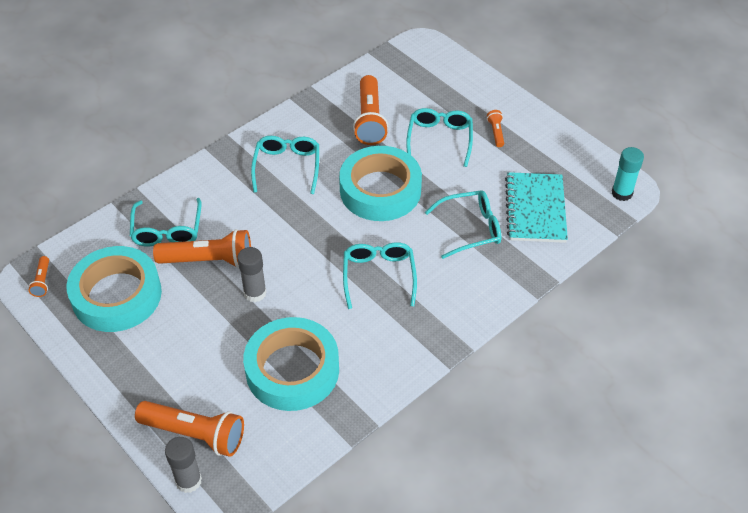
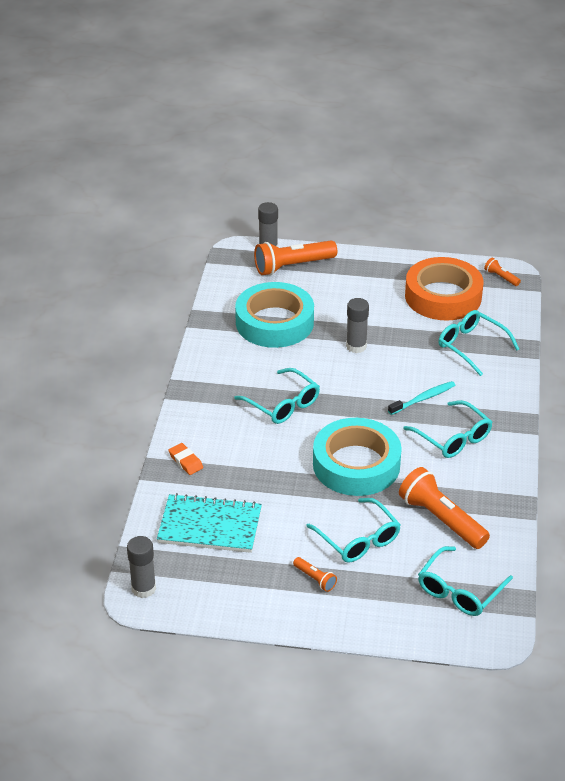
camera: 140 degrees right, 10 degrees down
turquoise tape [67,246,162,332] -> orange tape [405,257,483,320]
orange flashlight [153,229,251,268] -> none
turquoise glasses [425,191,501,259] -> turquoise glasses moved to [418,546,513,616]
turquoise notebook [505,172,568,243] -> turquoise notebook turned 45 degrees counterclockwise [157,493,262,553]
turquoise glue stick [612,147,644,201] -> grey glue stick [127,536,156,598]
none -> orange eraser [168,443,203,475]
none -> turquoise toothbrush [388,381,455,415]

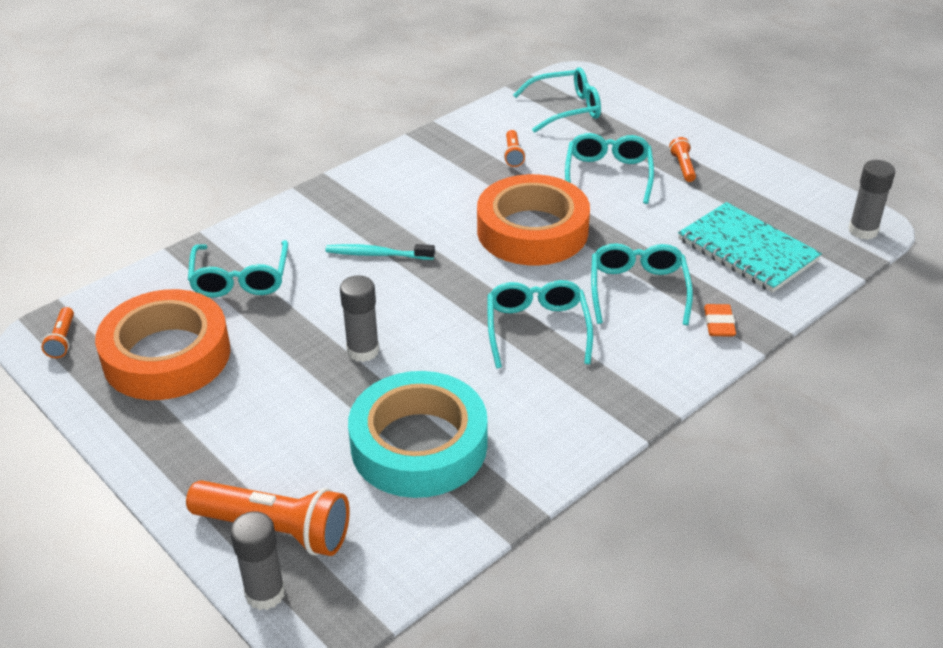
camera: 140 degrees left, 0 degrees up
turquoise tape [313,418,402,496] -> orange tape [477,174,590,266]
orange flashlight [399,467,490,549] -> orange flashlight [504,130,525,167], size x0.47
turquoise glasses [403,400,492,458] -> turquoise glasses moved to [591,243,693,325]

